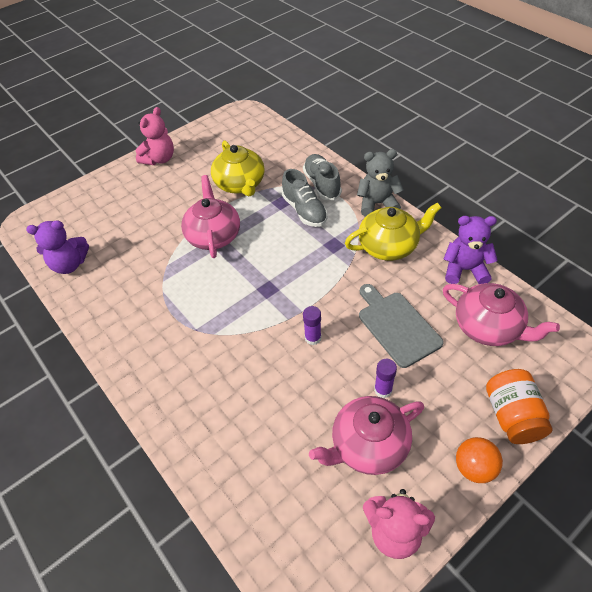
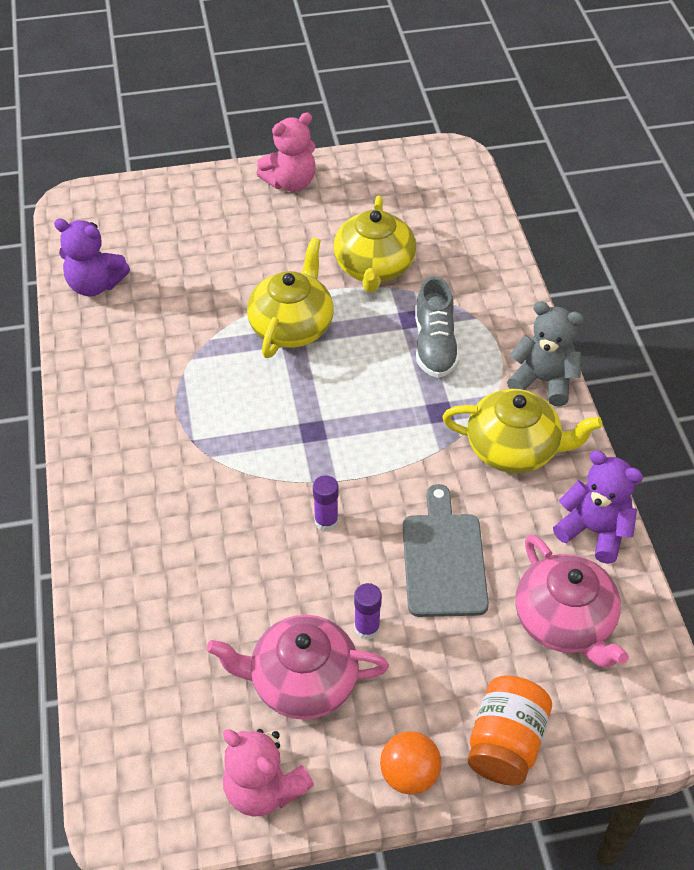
camera: 25 degrees right, 0 degrees up
pink teapot [181,175,240,258] -> yellow teapot [247,237,334,358]
grey shoe [303,154,342,200] -> none

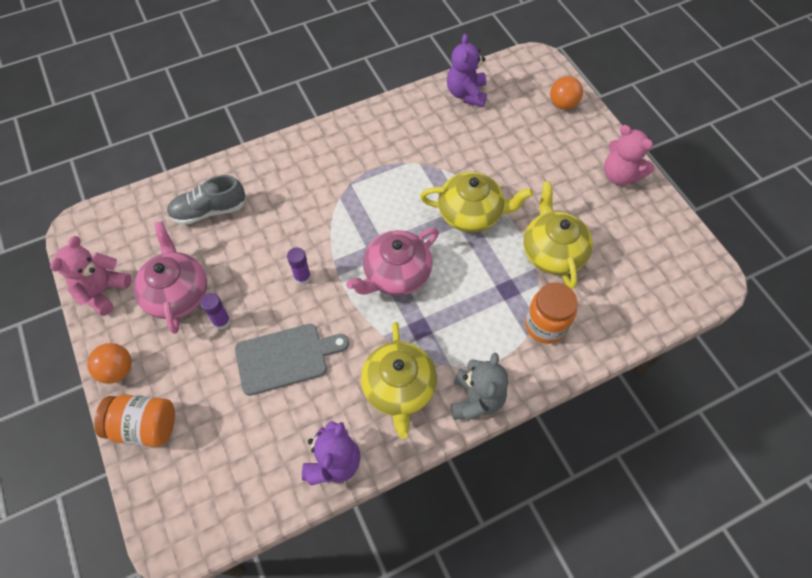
camera: 75 degrees right, 10 degrees up
yellow teapot [334,196,416,292] -> yellow teapot turned 90 degrees clockwise [523,181,593,289]
grey shoe [415,276,460,378] -> grey shoe moved to [167,175,246,225]
pink teapot [515,534,629,668] -> pink teapot moved to [346,228,439,296]
none -> orange jar [525,283,578,344]
none -> orange ball [550,76,583,110]

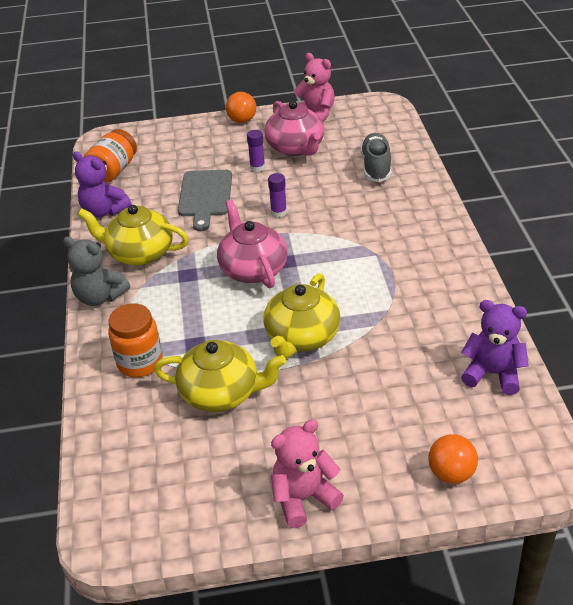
camera: 110 degrees right, 20 degrees down
orange jar [94,394,175,447] -> orange jar moved to [84,129,137,183]
pink teapot [133,221,207,334] -> pink teapot turned 60 degrees clockwise [264,101,324,156]

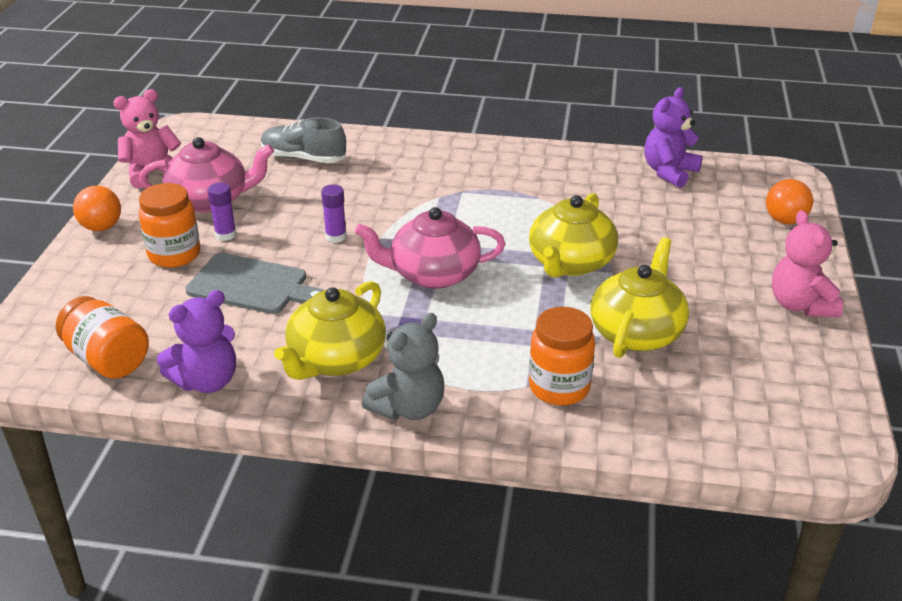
camera: 75 degrees left, 5 degrees down
yellow teapot [263,273,340,358] -> yellow teapot turned 75 degrees clockwise [529,193,618,278]
none -> orange jar [139,183,200,268]

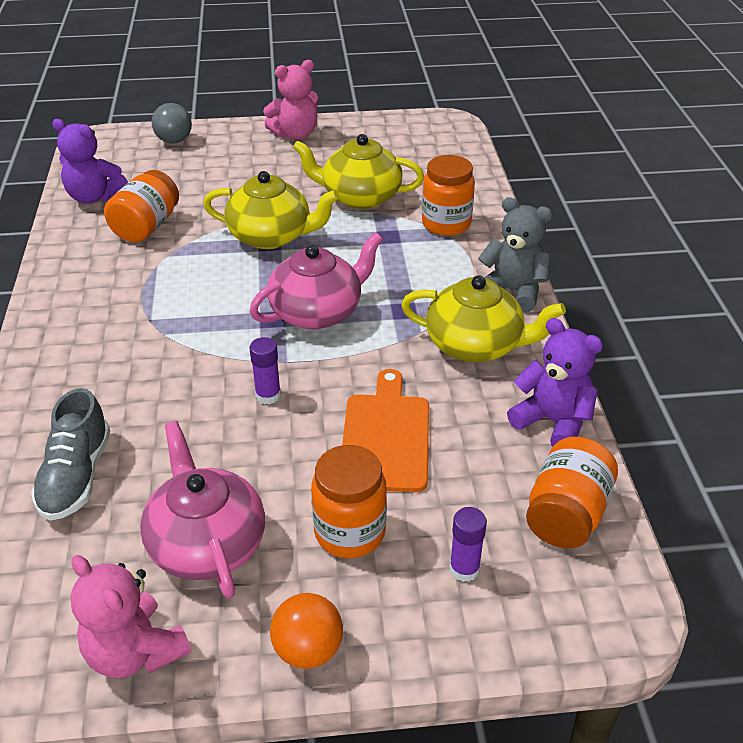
camera: 105 degrees left, 5 degrees up
grey cutting board [186,253,324,314] -> orange cutting board [342,369,429,492]
purple glue stick [207,183,236,241] -> purple glue stick moved to [449,507,487,582]
pink teapot [355,207,505,289] -> pink teapot turned 105 degrees counterclockwise [249,232,383,329]
orange ball [766,179,813,224] -> grey ball [152,103,192,144]
none -> orange jar [104,170,179,242]

